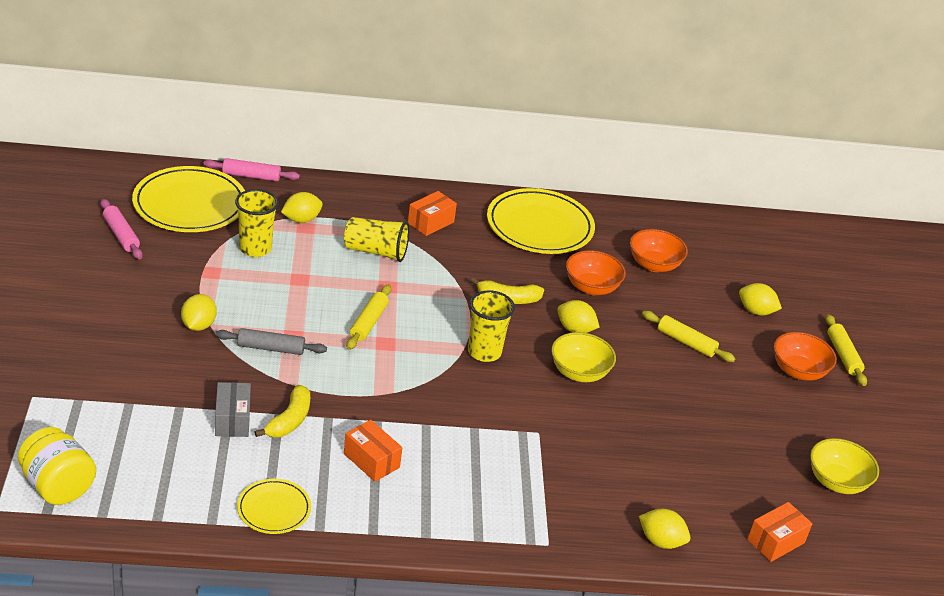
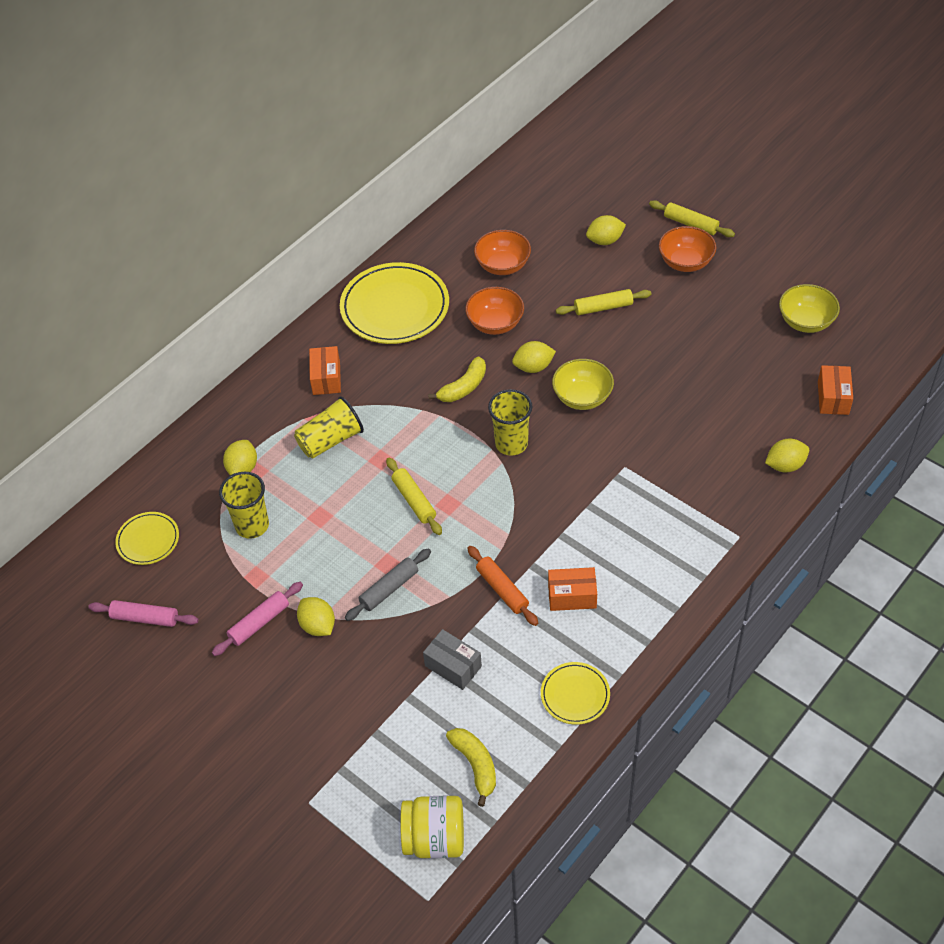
camera: 40 degrees left, 15 degrees up
yellow plate [132,166,245,232] -> yellow plate [115,512,179,565], size x0.52
pink rolling pin [204,158,300,181] -> pink rolling pin moved to [212,582,303,656]
yellow banana [254,385,310,437] -> yellow banana moved to [446,728,496,807]
none -> orange rolling pin [467,546,538,626]

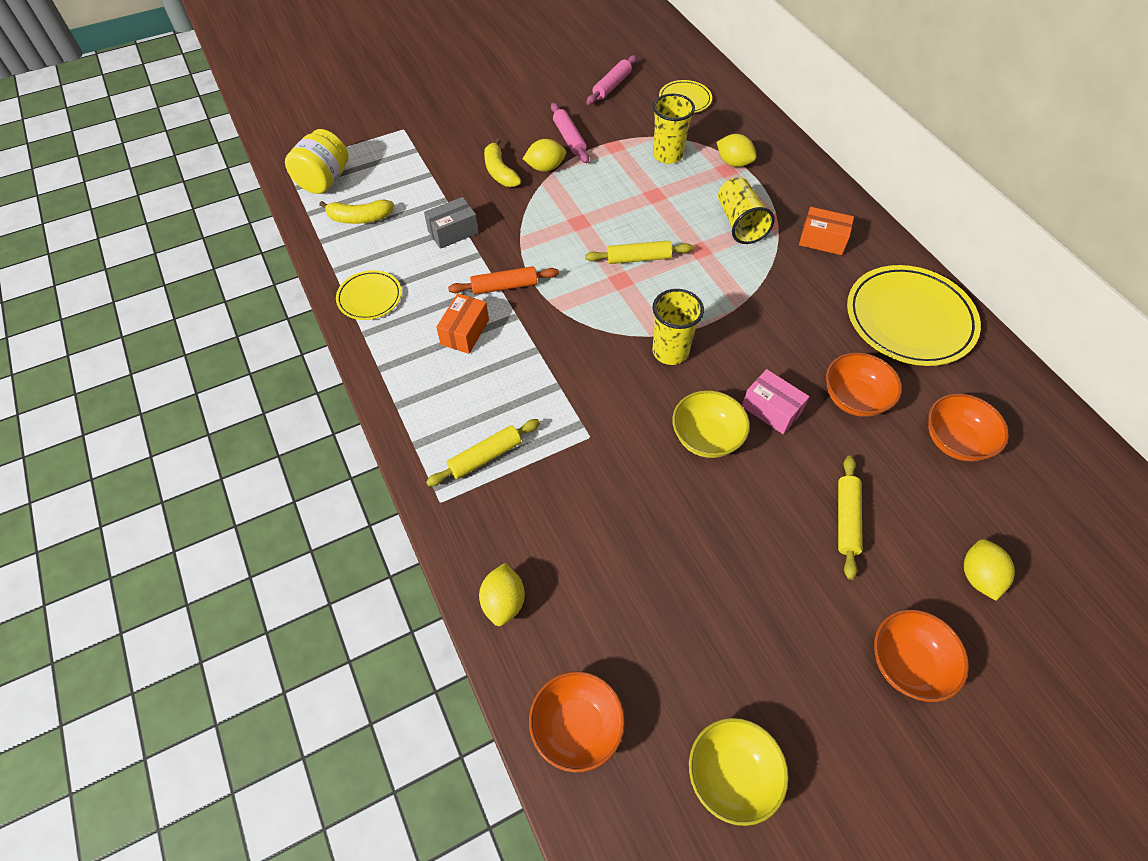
camera: 110 degrees right, 5 degrees up
grey rolling pin [345,548,431,621] -> none
yellow banana [428,356,486,402] -> yellow banana moved to [484,138,521,187]
yellow lemon [512,341,556,373] -> pink box [742,369,809,434]
yellow rolling pin [649,200,735,237] -> yellow rolling pin moved to [426,419,540,487]
orange box [818,365,853,415] -> orange bowl [529,671,625,773]

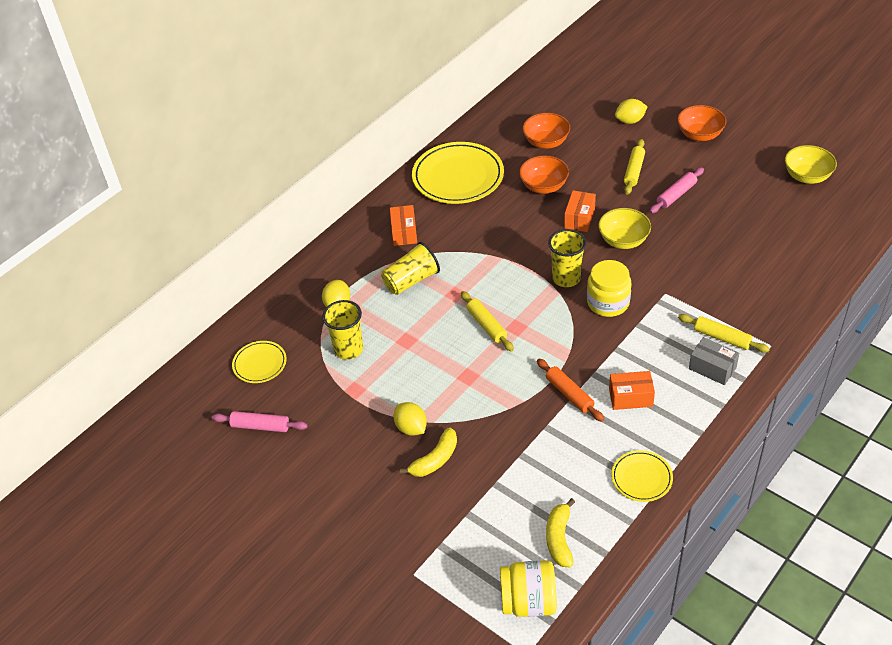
camera: 110 degrees left, 10 degrees down
yellow banana [319,200,394,224] -> yellow banana turned 150 degrees counterclockwise [546,498,575,567]
grey box [424,197,479,249] -> grey box moved to [689,337,740,385]
yellow lemon [479,563,525,626] -> none
orange bowl [529,671,625,773] -> none
pink rolling pin [551,103,589,163] -> pink rolling pin moved to [649,167,704,214]
pink box [742,369,809,434] -> orange box [564,191,596,232]
yellow rolling pin [838,456,863,580] -> yellow rolling pin turned 60 degrees counterclockwise [624,139,645,195]
none -> yellow jar [587,260,631,317]

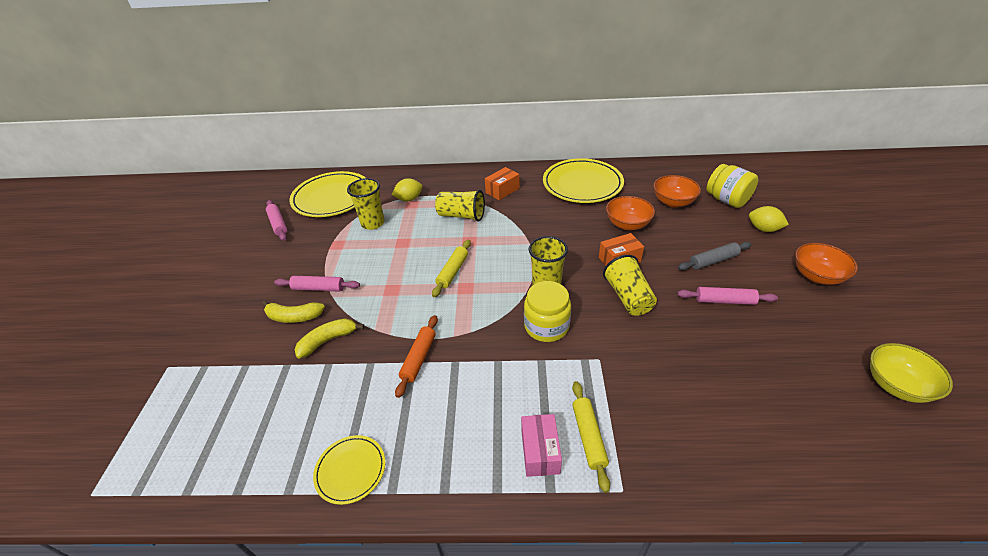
camera: 50 degrees right, 5 degrees down
yellow plate [232,341,286,383] -> yellow plate [289,171,366,217], size x1.94
yellow lemon [394,402,427,436] -> pink rolling pin [274,276,360,292]
yellow jar [500,560,557,617] -> yellow jar moved to [706,164,758,208]
yellow banana [546,498,575,567] -> yellow banana moved to [295,318,364,359]
yellow bowl [598,208,651,249] -> yellow cup [603,255,657,315]
orange box [609,371,655,410] -> none
yellow rolling pin [624,139,645,195] -> grey rolling pin [678,242,752,271]
grey box [689,337,740,385] -> pink box [521,414,562,477]

